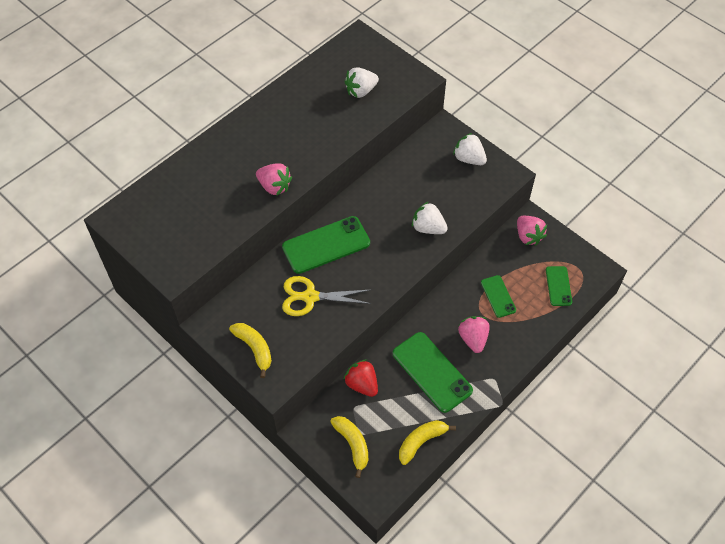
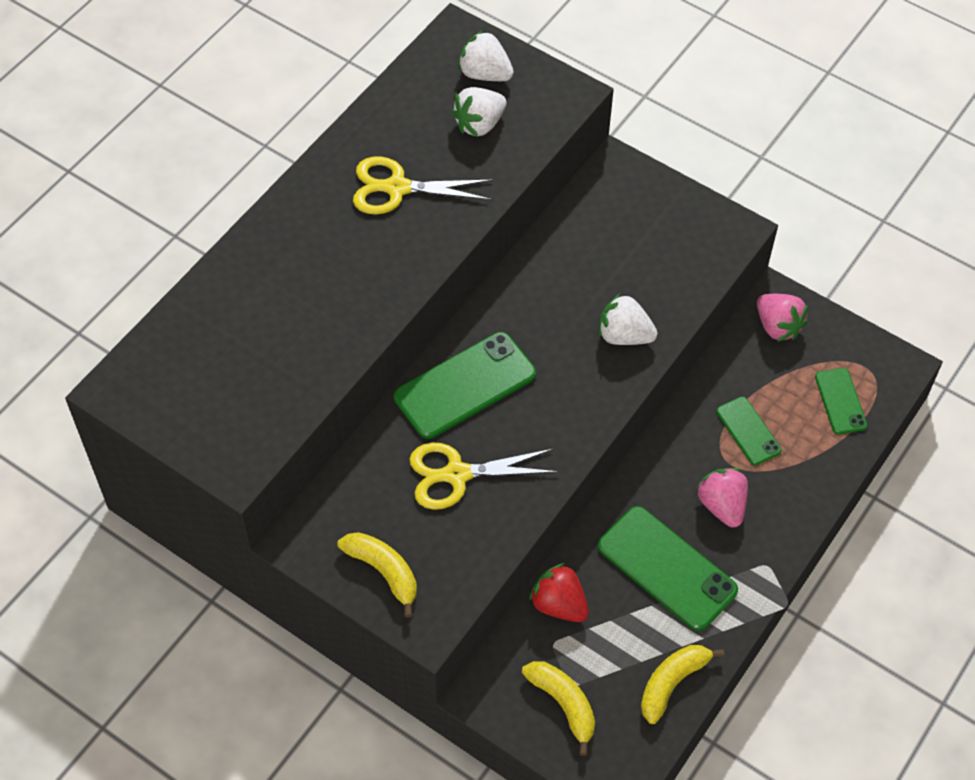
camera: 10 degrees left, 0 degrees up
pink strawberry [256,163,292,196] -> none
white strawberry [453,133,487,165] -> white strawberry moved to [458,30,514,81]
none -> yellow scissors [353,157,493,214]

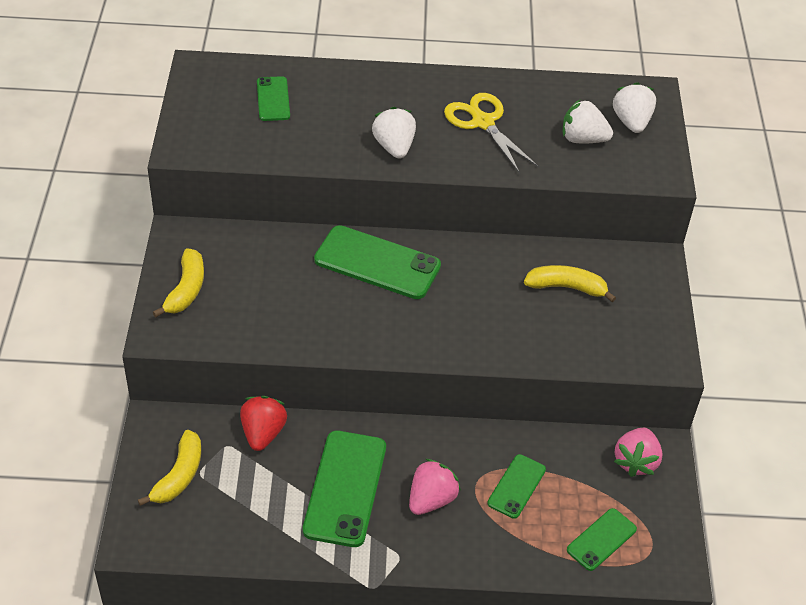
camera: 55 degrees right, 10 degrees down
yellow scissors [410,443,558,510] -> none
white strawberry [599,293,658,345] -> white strawberry moved to [372,107,416,159]
yellow banana [641,645,724,724] -> yellow banana moved to [524,265,616,302]
none -> green phone [257,76,290,121]

